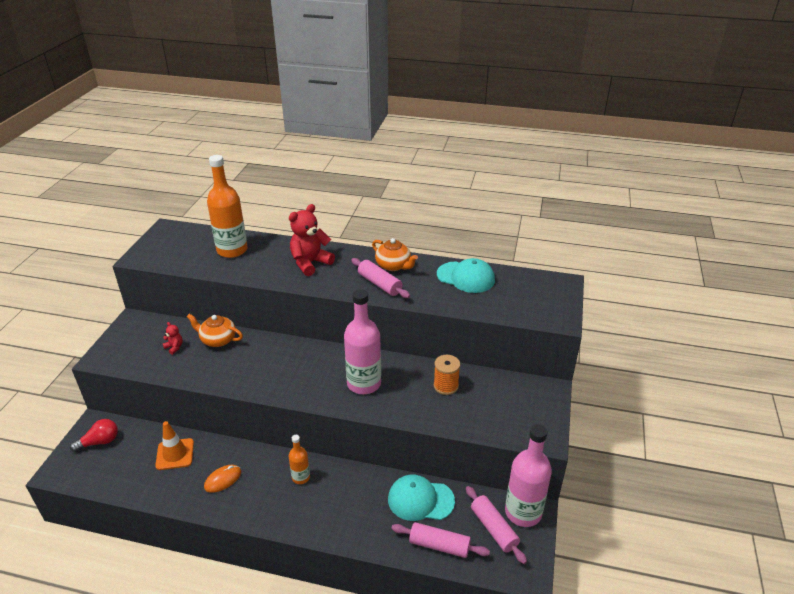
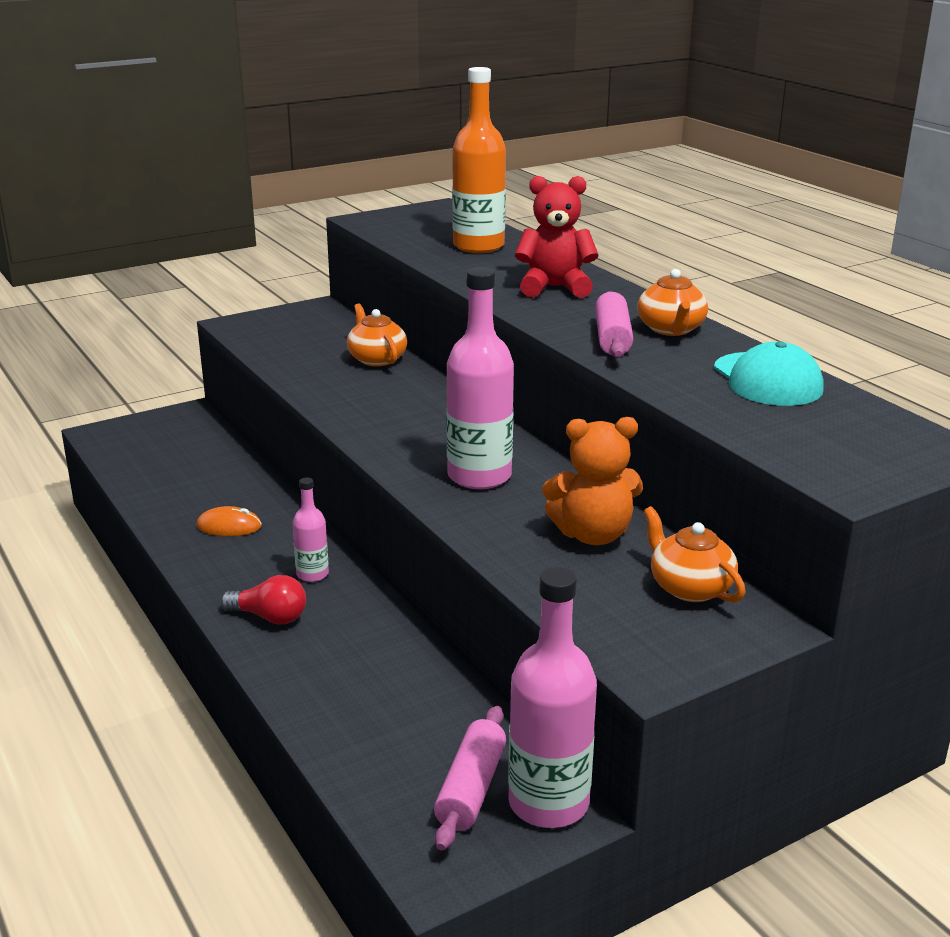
camera: 45 degrees right, 10 degrees down
red light bulb [70,419,118,452] -> red light bulb moved to [221,575,306,624]
orange traffic cone [155,421,194,470] -> none
red teddy bear [163,322,183,355] -> none
orange bottle [289,435,310,484] -> pink bottle [292,477,329,582]
turquoise cap [388,475,455,521] -> none
pink rolling pin [391,522,490,558] -> none
orange spool [433,355,460,395] -> orange teddy bear [542,417,643,545]
none -> orange teapot [643,506,745,603]

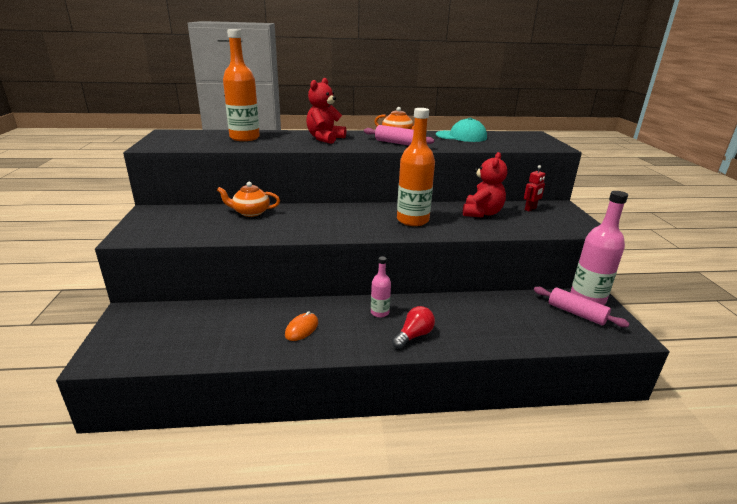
camera: 65 degrees left, 0 degrees up
pink bottle [446,267,514,489] -> orange bottle [397,108,435,226]
orange teddy bear [542,417,643,545] -> red teddy bear [463,152,508,218]
orange teapot [643,506,745,603] -> red robot [524,165,545,211]

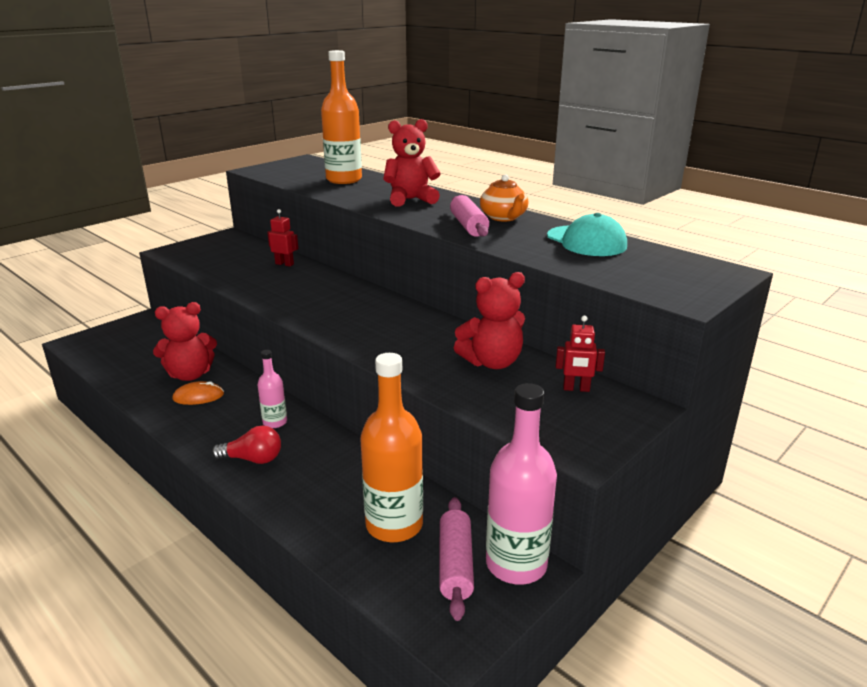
camera: 50 degrees right, 0 degrees up
orange teapot [217,182,280,217] -> red robot [267,209,298,267]
orange bottle [397,108,435,226] -> orange bottle moved to [360,353,423,542]
none -> red teddy bear [153,302,217,381]

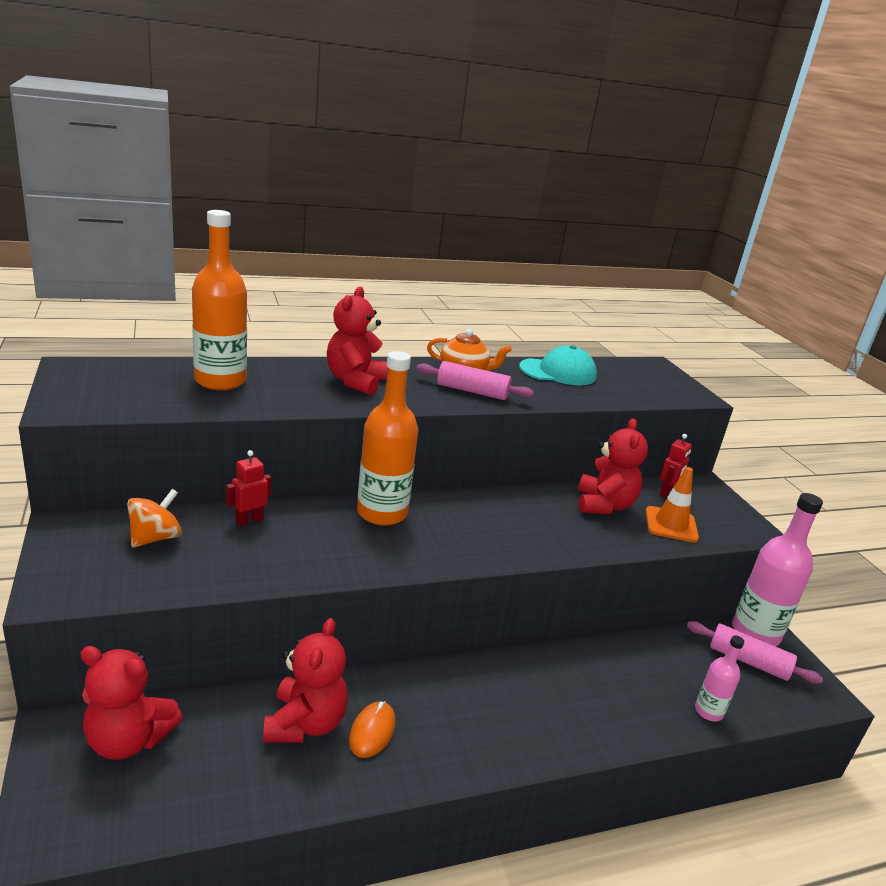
camera: 65 degrees left, 0 degrees up
red light bulb [212,426,281,464] -> none
pink bottle [257,350,287,428] -> pink bottle moved to [695,635,744,722]
orange bottle [360,353,423,542] -> orange bottle moved to [357,351,418,526]
none -> red teddy bear [80,646,183,760]
none -> orange spinning top [127,489,182,547]
none -> orange traffic cone [646,467,699,543]

